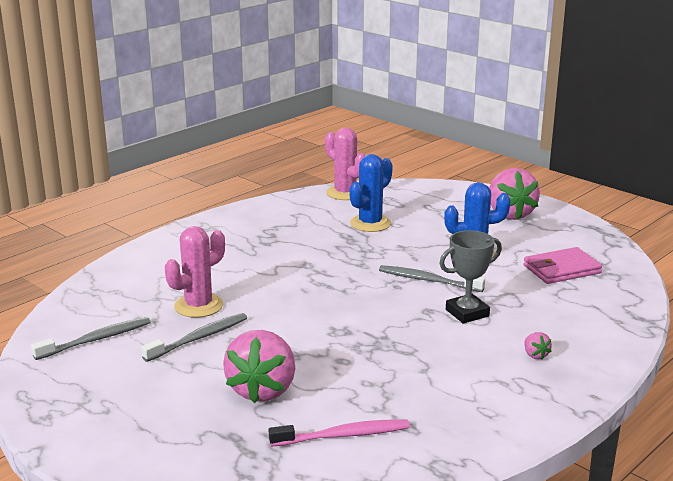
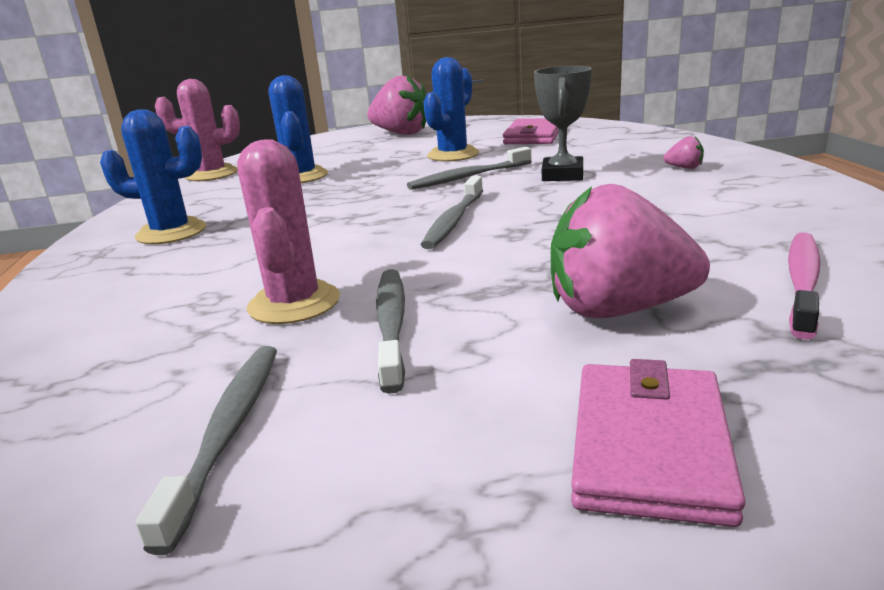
camera: 50 degrees left, 0 degrees up
pink strawberry [223,330,295,404] -> pink strawberry turned 135 degrees clockwise [551,184,710,318]
none -> blue cactus [100,109,206,244]
none -> grey toothbrush [421,176,483,249]
none -> pink wallet [571,359,746,527]

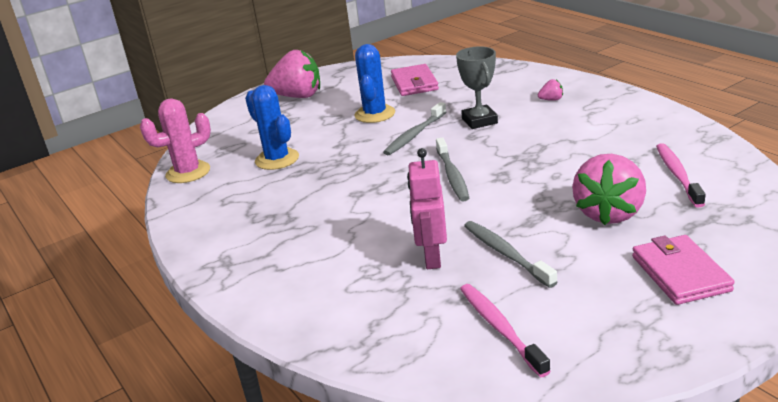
camera: 25 degrees left, 5 degrees up
blue cactus [100,109,206,244] -> none
grey toothbrush [135,346,277,555] -> pink toothbrush [460,284,551,377]
pink cactus [237,139,340,324] -> pink robot [407,148,447,269]
pink strawberry [551,184,710,318] -> pink strawberry turned 45 degrees counterclockwise [572,154,646,225]

